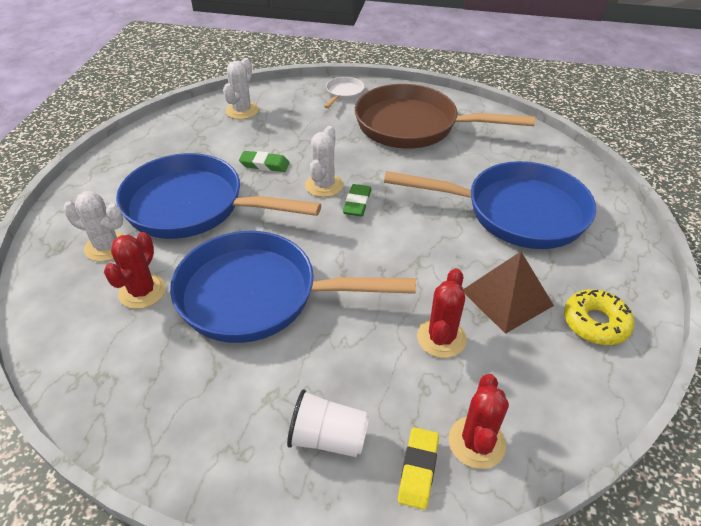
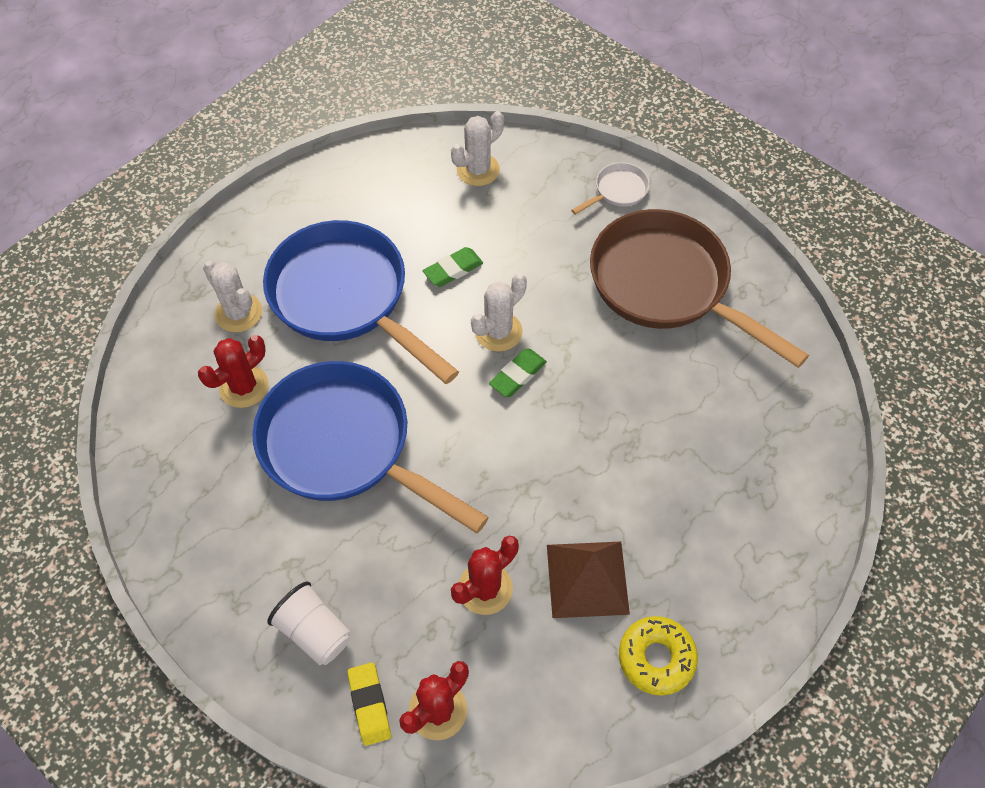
camera: 30 degrees right, 15 degrees up
green eraser [239,151,290,172] -> green eraser turned 75 degrees counterclockwise [423,247,483,287]
blue pan [384,161,596,249] -> none
yellow eraser [398,427,439,510] -> yellow eraser turned 60 degrees counterclockwise [347,662,391,746]

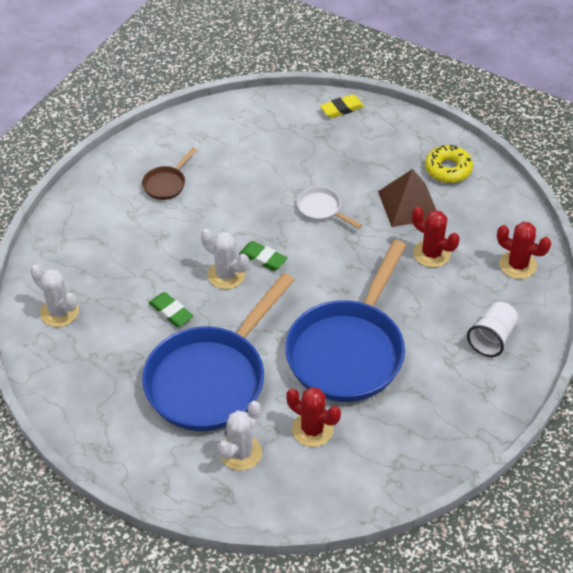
camera: 100 degrees left, 10 degrees down
yellow eraser [347,662,391,746] -> yellow eraser moved to [320,94,364,118]
white pan [571,162,650,215] -> white pan moved to [297,187,362,229]
brown pan [590,209,809,368] -> brown pan [142,148,197,200], size x0.41

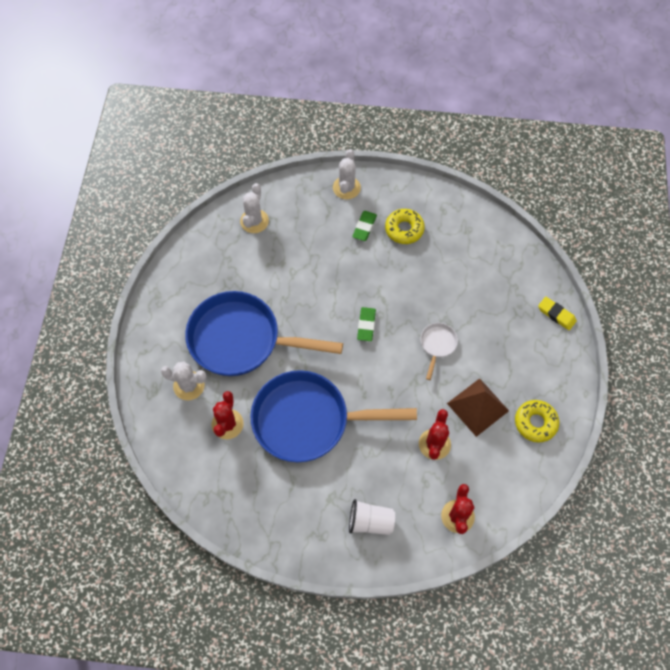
camera: 65 degrees right, 15 degrees up
brown pan [142,148,197,200] -> yellow donut [385,209,425,244]
green eraser [149,292,193,327] -> green eraser moved to [352,211,377,241]
white cactus [201,229,249,289] -> white cactus moved to [333,149,361,199]

